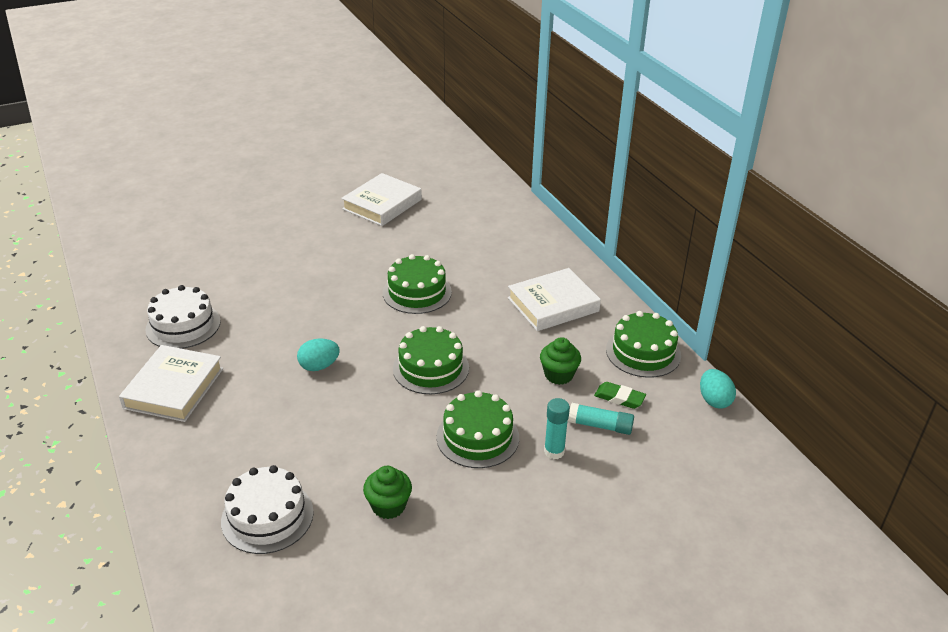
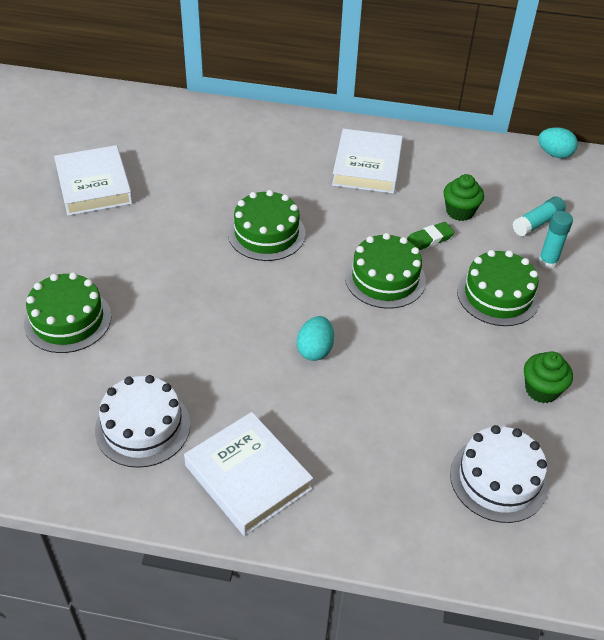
camera: 55 degrees left, 10 degrees up
green eraser [594,382,646,409] -> green eraser moved to [407,222,455,250]
green cake [606,311,681,378] -> green cake moved to [24,272,111,353]

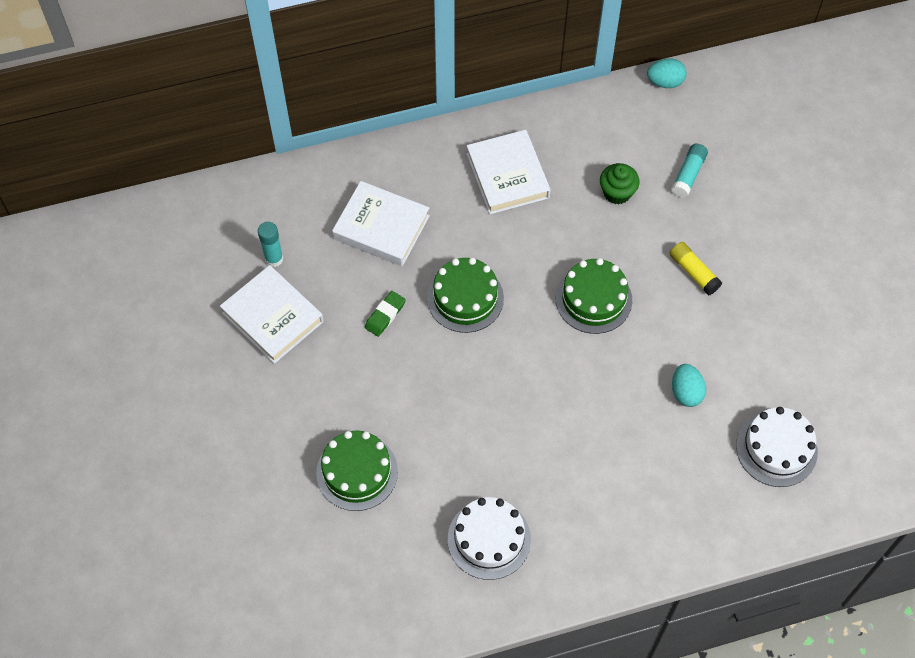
camera: 25 degrees left, 15 degrees up
white book [184,412,313,536] -> white book moved to [332,181,430,266]
turquoise egg [297,316,334,361] -> turquoise egg moved to [672,364,706,407]
green eraser [407,222,455,250] -> green eraser moved to [365,291,406,337]
green cake [457,250,540,326] -> yellow glue stick [669,242,722,295]
green cupcake [524,351,573,403] -> none
turquoise glue stick [538,211,573,269] -> turquoise glue stick moved to [258,222,283,267]

